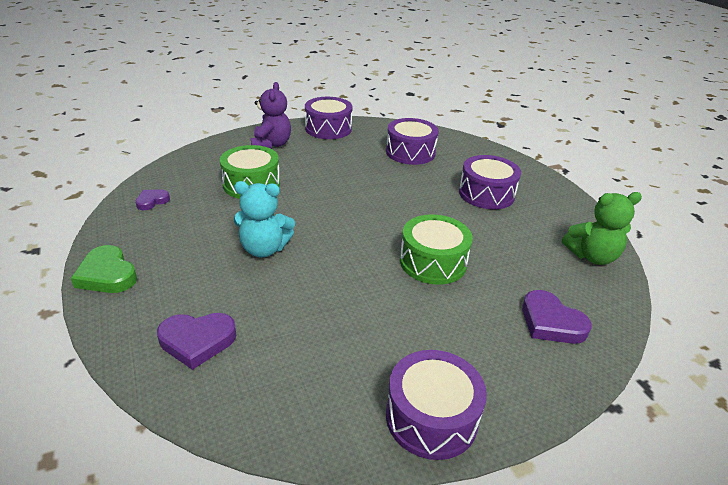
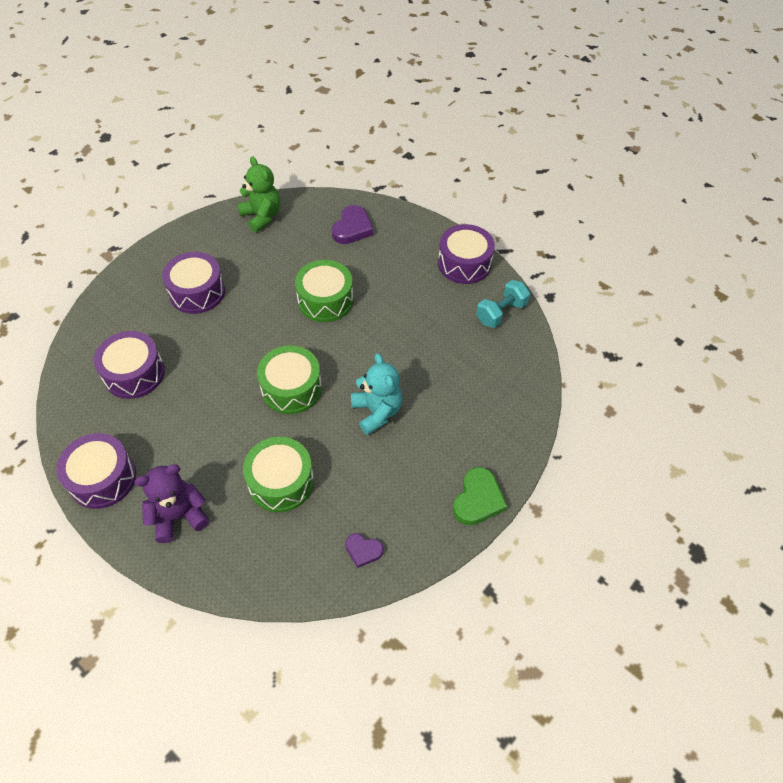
camera: 115 degrees left, 20 degrees up
purple heart [157,313,237,370] -> none
none -> green drum [257,345,322,414]
none -> turquoise dumbbell [476,280,530,328]

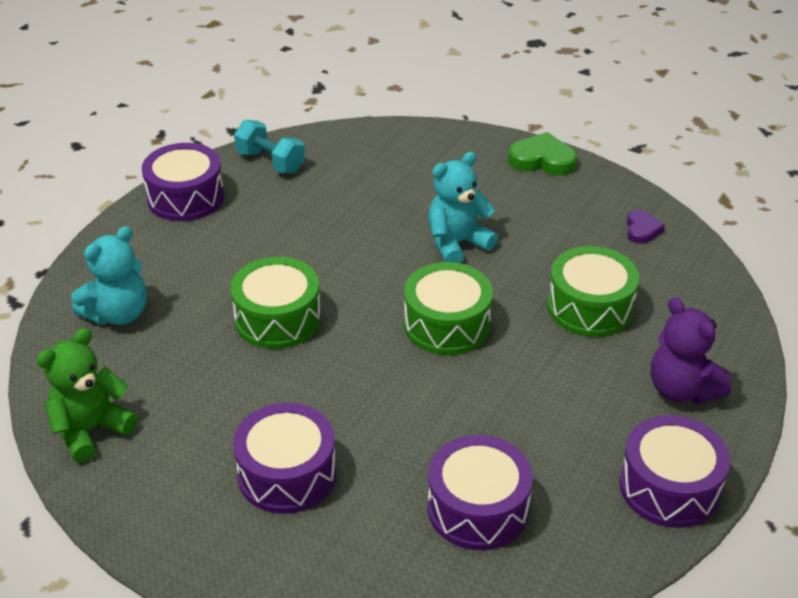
camera: 100 degrees left, 15 degrees down
purple heart [332,205,373,244] -> turquoise teddy bear [71,226,147,325]

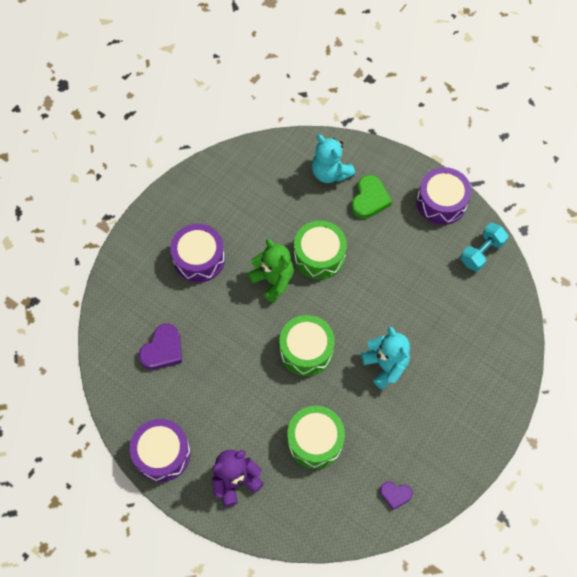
camera: 95 degrees right, 25 degrees up
green teddy bear [36,328,138,463] -> green teddy bear moved to [248,239,294,303]
purple drum [428,435,533,550] -> purple heart [139,324,182,370]
green heart [508,132,577,175] -> green heart moved to [352,175,392,219]

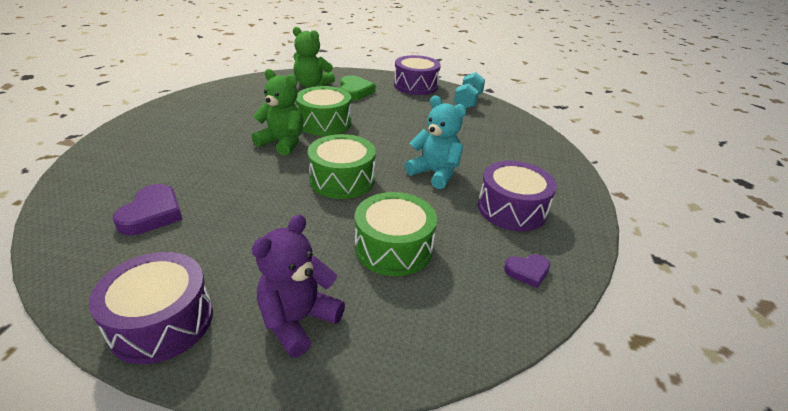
camera: 25 degrees left, 30 degrees down
purple drum [170,224,225,283] -> purple drum moved to [478,161,557,231]
turquoise teddy bear [312,135,355,183] -> green teddy bear [293,27,335,88]

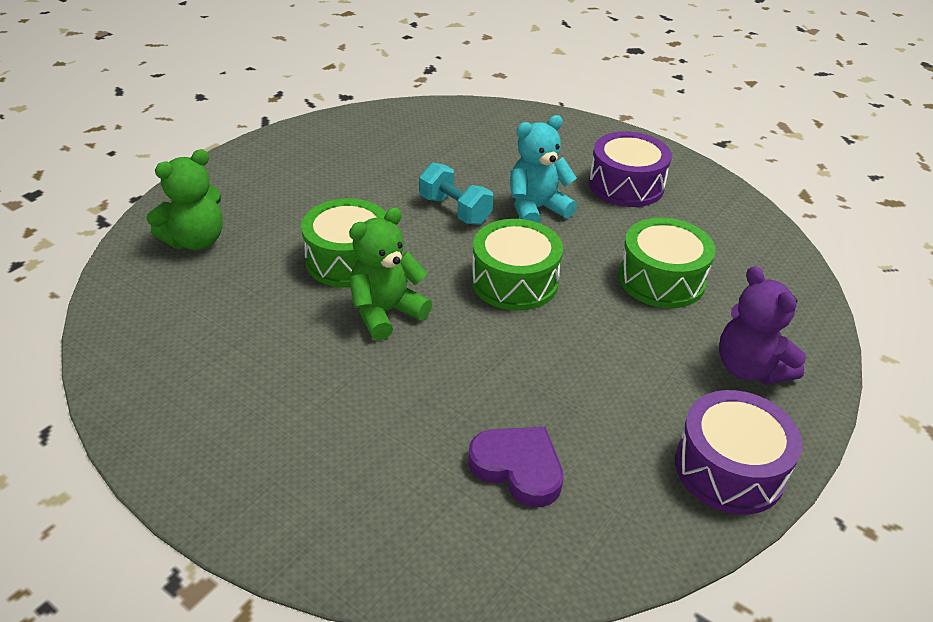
camera: 65 degrees left, 5 degrees up
green heart [340,76,376,101] -> none
purple drum [394,55,441,95] -> none
turquoise dumbbell [454,72,485,109] -> turquoise dumbbell moved to [419,163,493,225]
purple heart [504,254,550,288] -> none

